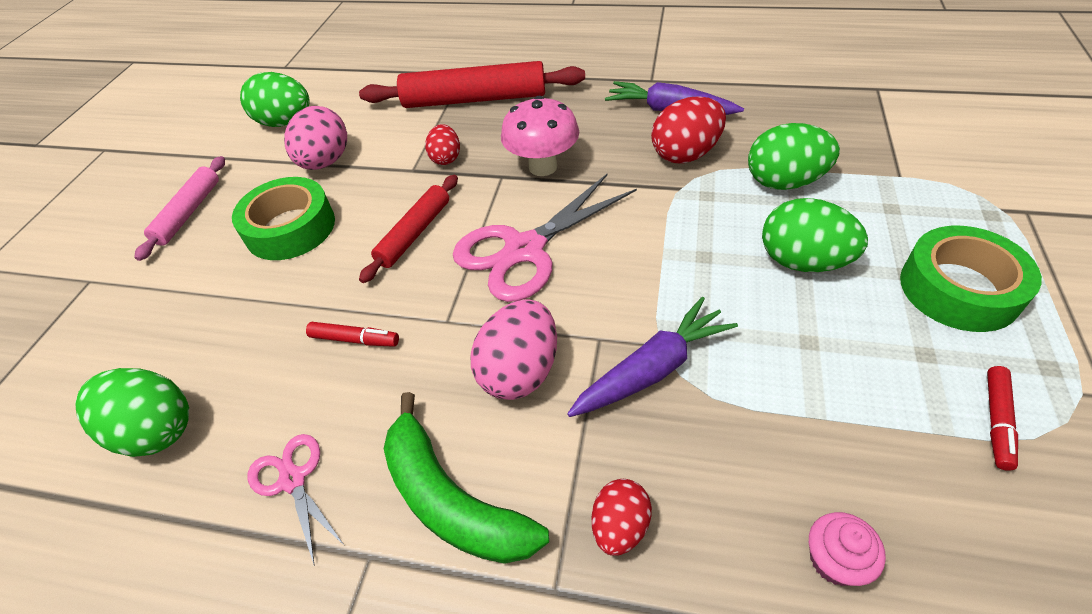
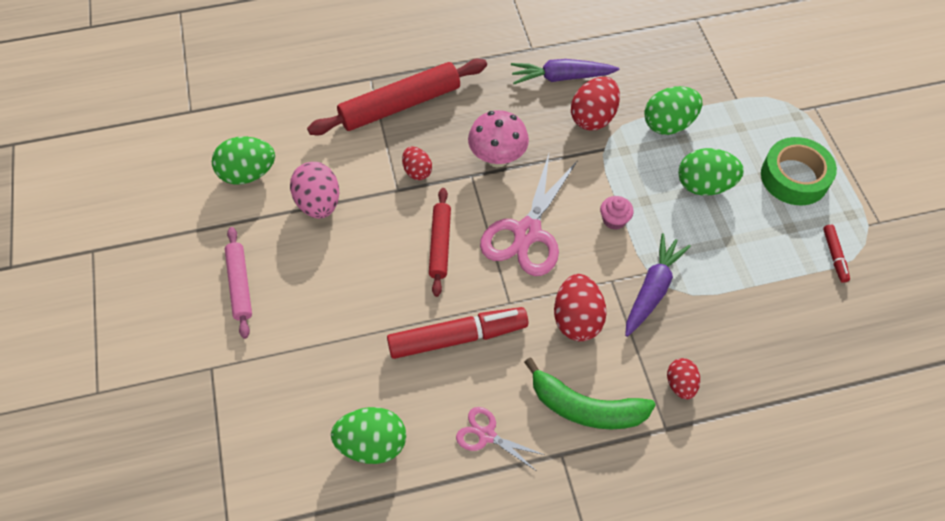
camera: 30 degrees left, 10 degrees up
green tape [232,177,335,260] -> none
red marker [306,322,399,347] -> red marker [387,307,528,359], size x2.12
pink egg [471,299,557,400] -> red egg [554,274,606,341]
pink cupcake [809,512,886,586] -> pink cupcake moved to [600,196,634,230]

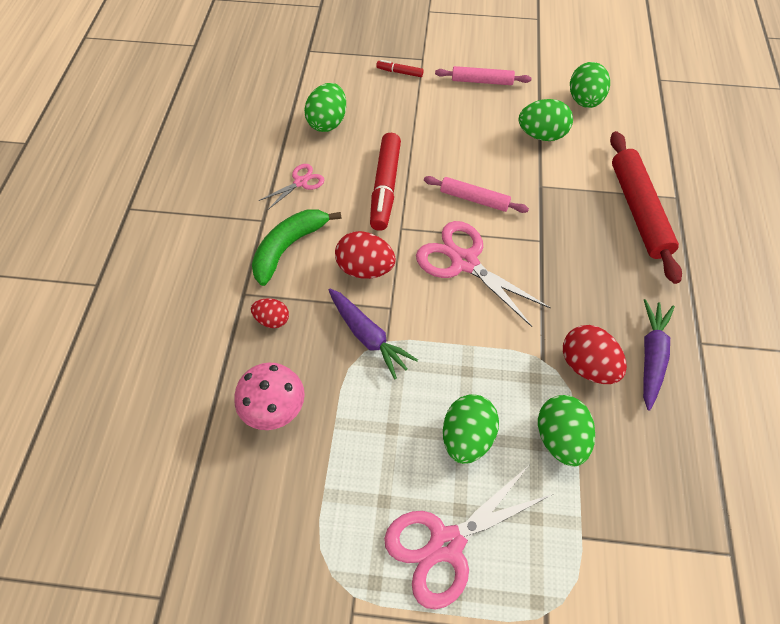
camera: 110 degrees right, 0 degrees up
pink egg [290,162,339,219] -> green egg [519,99,573,141]
red egg [402,147,432,180] -> none
red rolling pin [429,188,451,297] -> pink rolling pin [424,176,529,213]
pink mushroom [468,110,529,167] -> pink mushroom moved to [234,363,305,430]
pink cupcake [600,196,634,230] -> none
green tape [761,137,837,205] -> pink scissors [384,465,553,610]
red marker [823,224,850,283] -> red marker moved to [376,60,424,77]

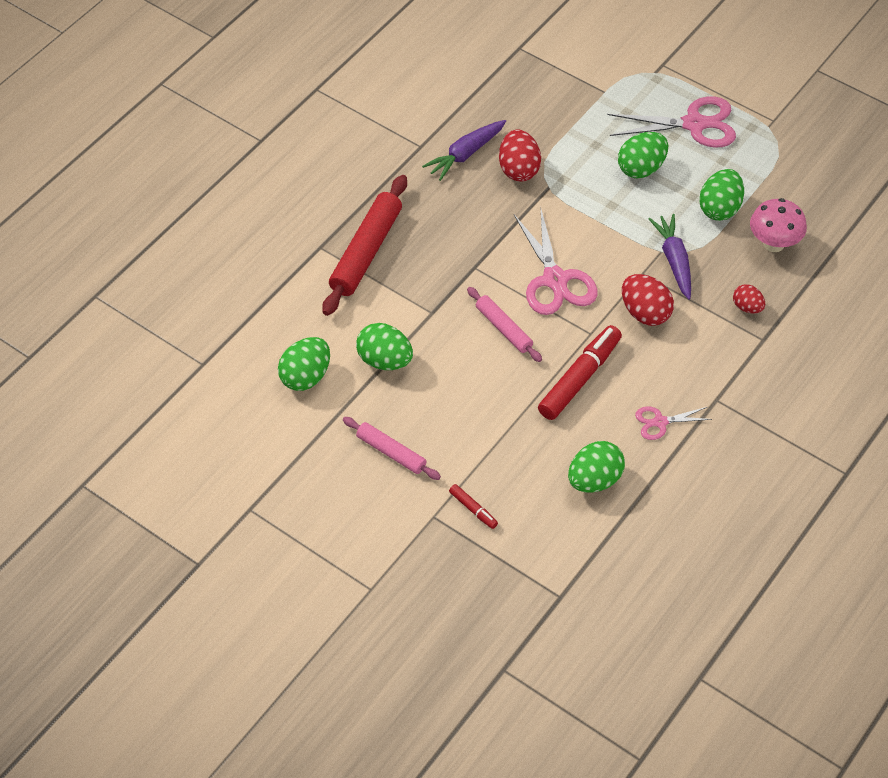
camera: 150 degrees left, 5 degrees down
green banana [252,209,342,286] -> none
green egg [538,395,595,467] -> green egg moved to [699,169,744,221]

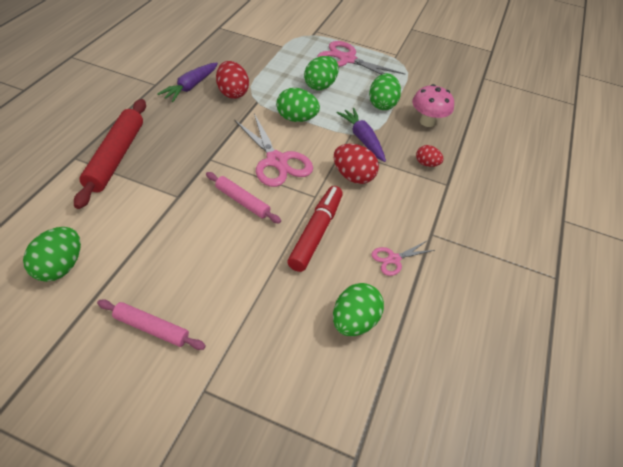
camera: 20 degrees left, 5 degrees down
green egg [356,323,413,370] -> green egg moved to [276,88,320,122]
red marker [449,484,498,529] -> none
pink scissors [607,97,736,148] -> pink scissors turned 135 degrees counterclockwise [318,41,405,75]

